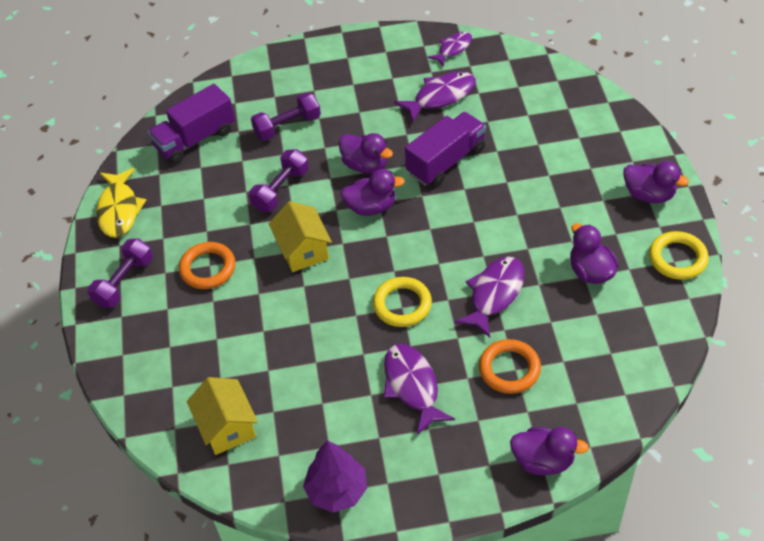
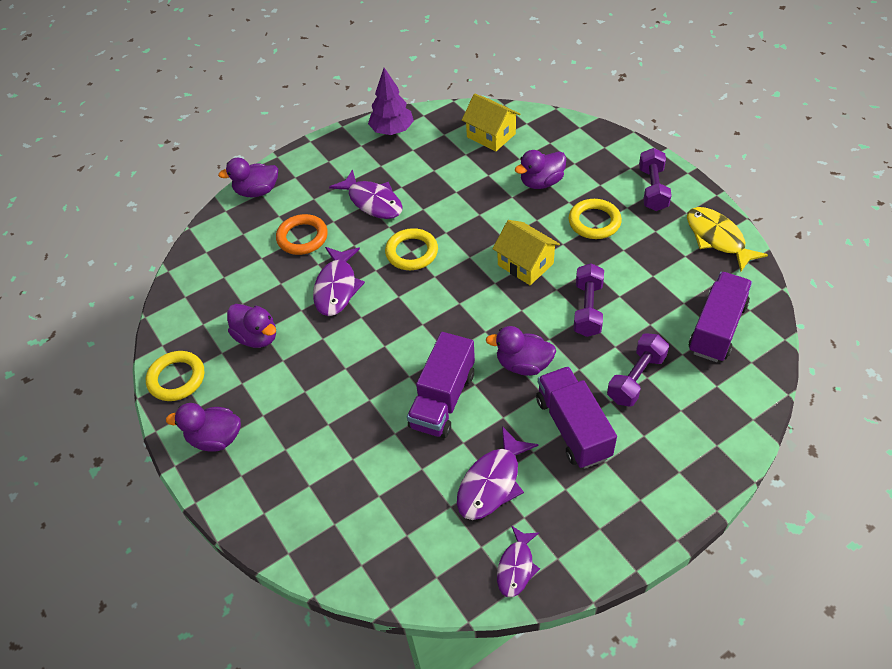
camera: 155 degrees right, 0 degrees up
orange ring [179,242,235,289] -> yellow ring [569,199,622,239]
purple duck [341,169,405,216] -> purple duck moved to [515,150,566,189]
none -> purple truck [536,366,617,469]

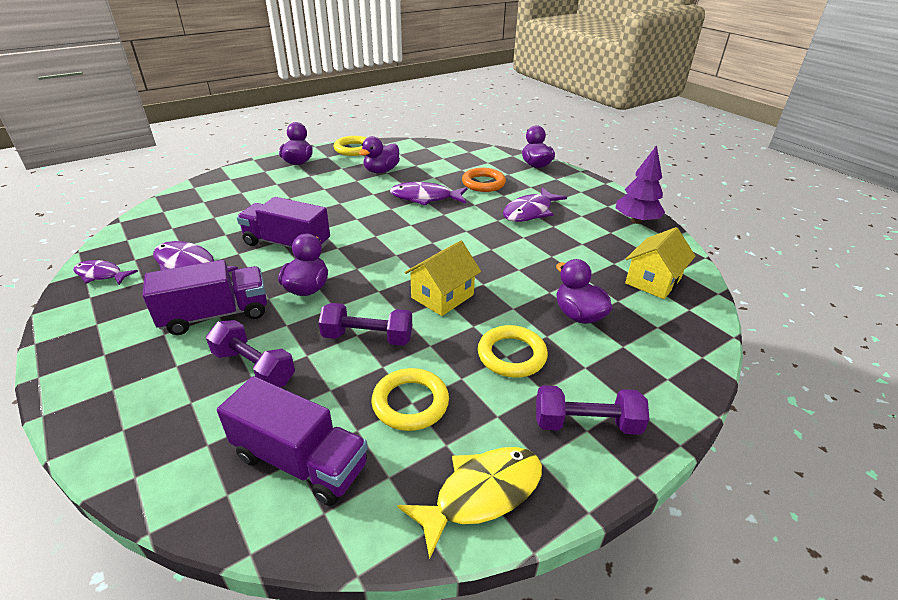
camera: 85 degrees right, 15 degrees down
yellow ring [385,228,438,270] -> yellow ring moved to [372,368,449,431]

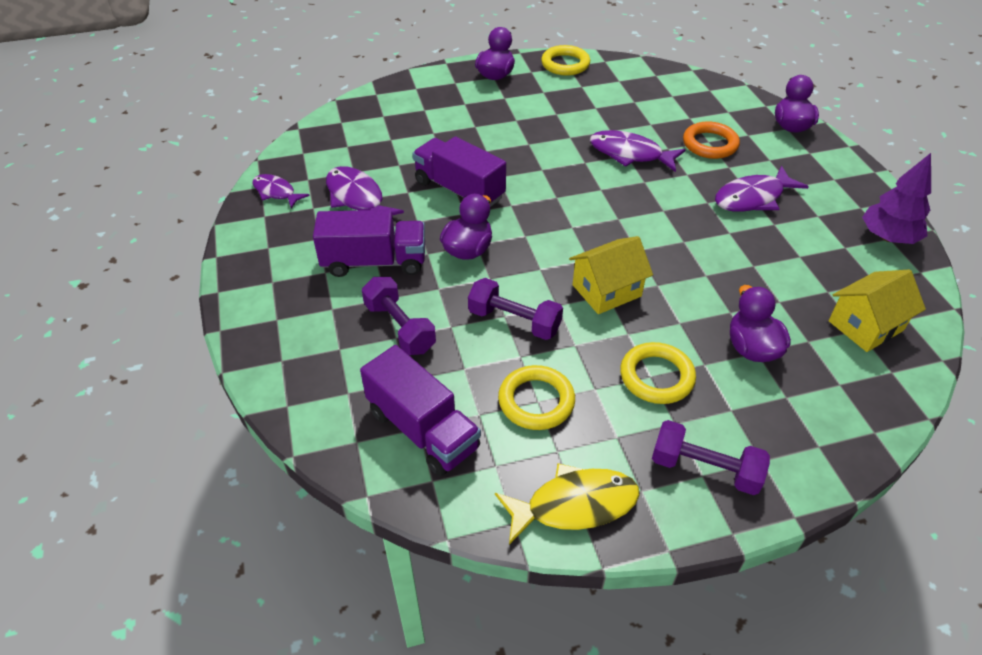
camera: 20 degrees right, 10 degrees up
purple duck [359,136,400,173] -> none

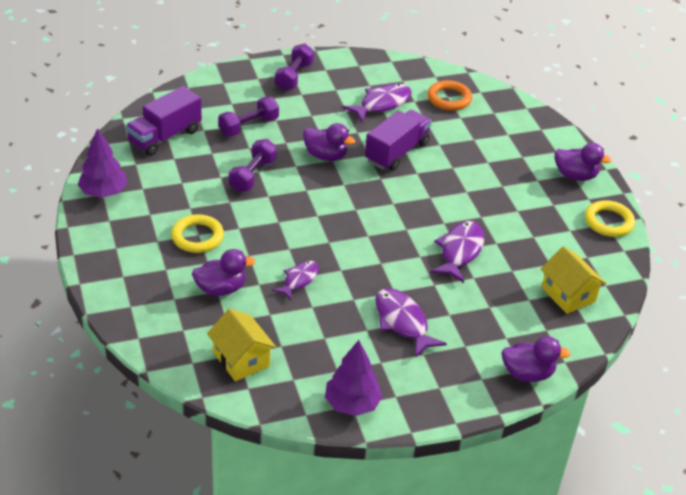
camera: 85 degrees right, 5 degrees down
purple fish [252,174,310,208] -> purple fish moved to [272,261,319,300]
purple truck [313,210,425,277] -> none
yellow fish [495,463,640,545] -> purple tree [78,128,128,198]
yellow ring [498,365,575,430] -> none
yellow house [569,236,653,314] -> yellow house moved to [541,246,606,314]
purple dumbbell [652,420,770,495] -> purple dumbbell moved to [275,43,314,91]
orange ring [683,121,740,159] -> orange ring moved to [428,80,472,111]

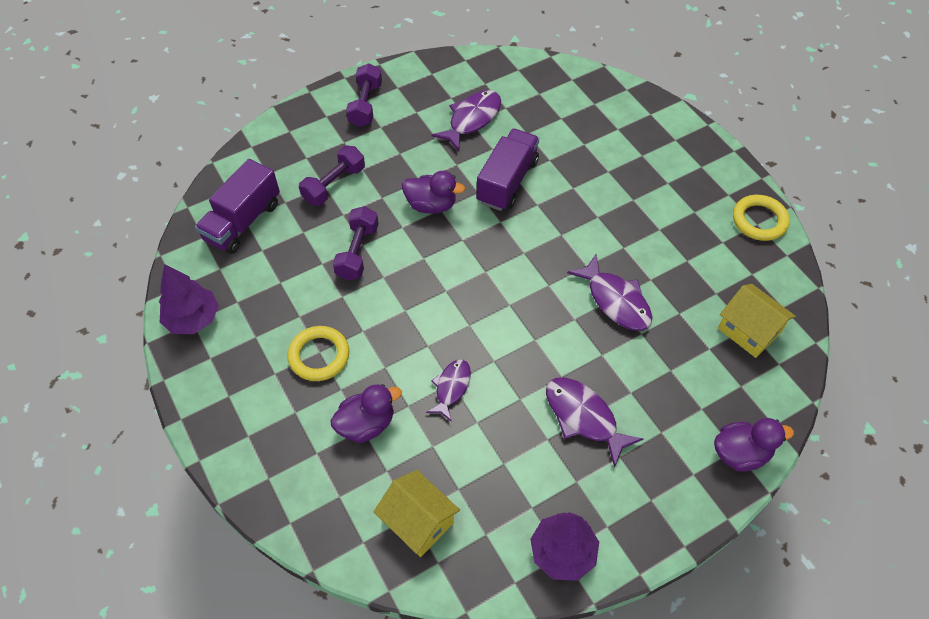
camera: 10 degrees left, 15 degrees up
orange ring [428,80,472,111] -> none
purple fish [431,221,484,283] -> purple fish turned 135 degrees clockwise [567,254,652,331]
purple duck [555,143,612,181] -> none

